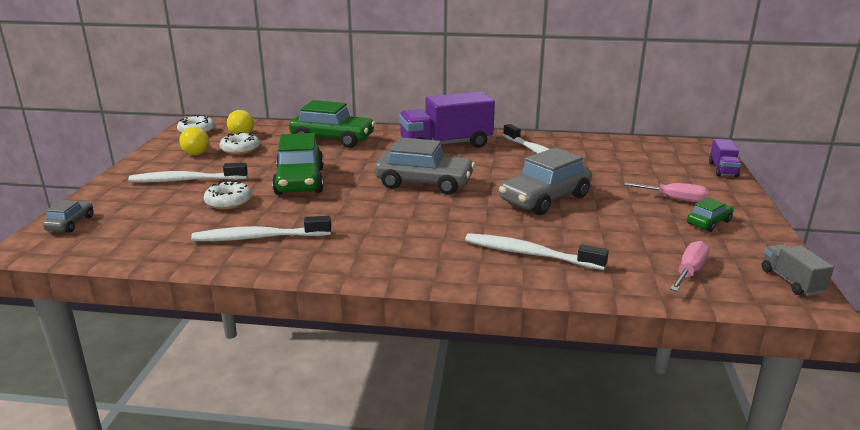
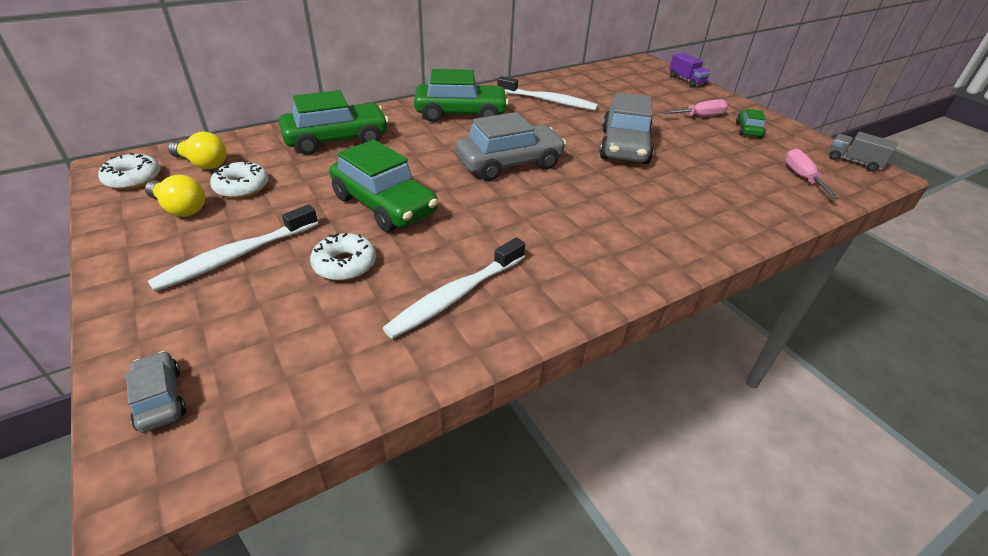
camera: 40 degrees left, 15 degrees up
purple truck [399,92,495,148] -> green car [414,69,509,122]
white toothbrush [465,233,609,270] -> none

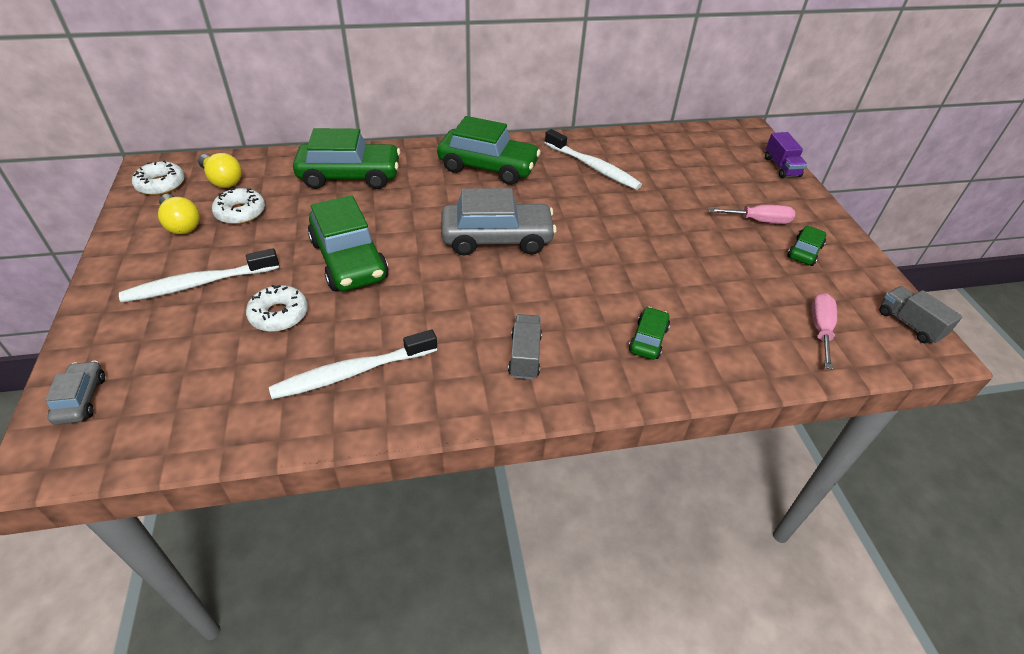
camera: 20 degrees right, 5 degrees up
grey car [599,92,654,164] -> none
none -> grey truck [508,314,542,379]
none -> green car [628,307,670,360]

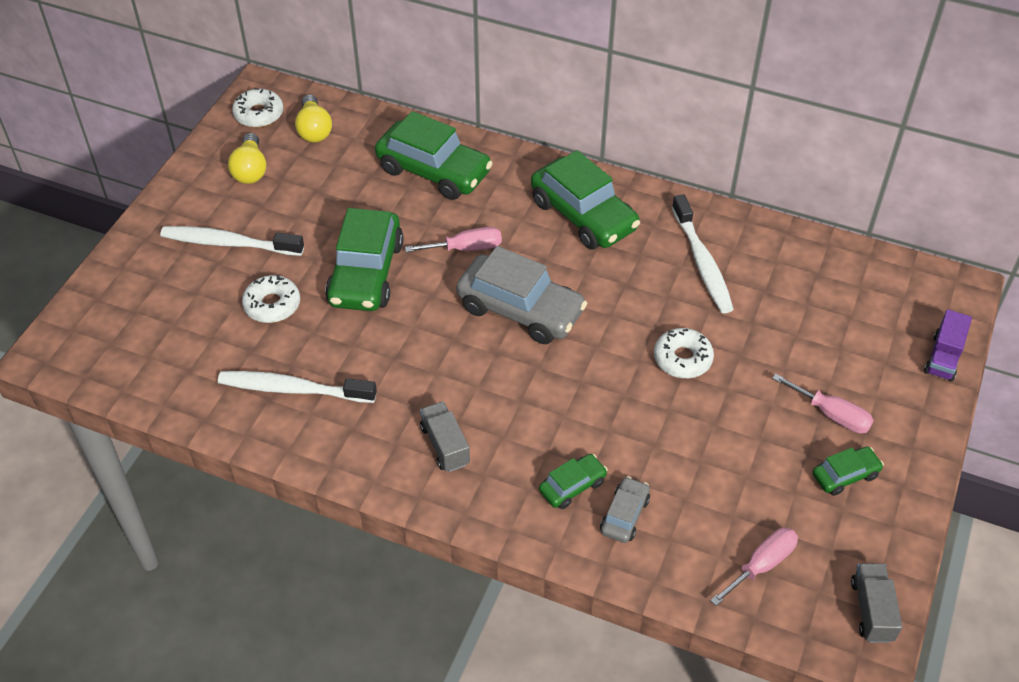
camera: 35 degrees right, 5 degrees up
grey car [45,361,105,425] -> grey car moved to [600,476,650,543]
white donut [212,188,265,224] -> white donut moved to [654,328,714,378]
grey truck [508,314,542,379] -> grey truck turned 60 degrees counterclockwise [420,402,470,472]
none -> pink screwdriver [405,227,502,252]

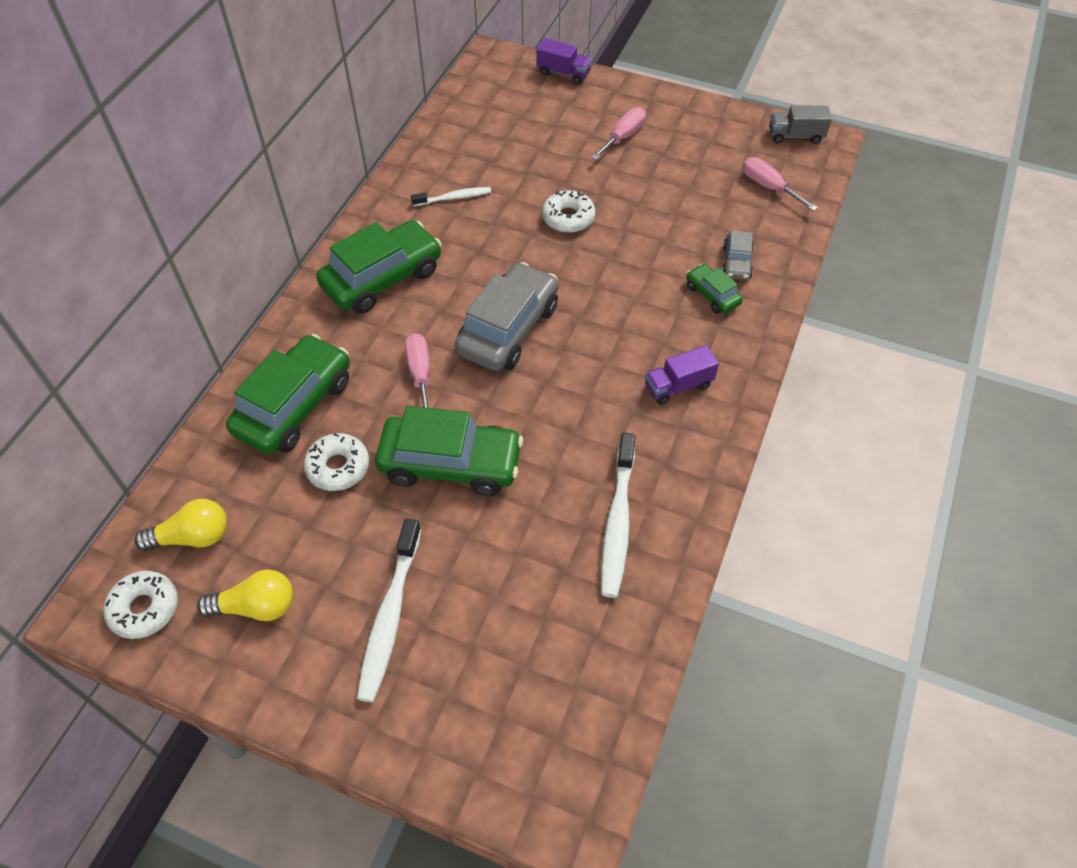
camera: 90 degrees left, 5 degrees up
white donut [242,275,300,323] -> white donut moved to [304,433,369,491]
grey truck [420,402,470,472] -> purple truck [645,345,719,405]
grey car [600,476,650,543] -> grey car turned 105 degrees counterclockwise [722,231,754,280]
white toothbrush [672,194,734,314] -> white toothbrush [411,187,491,206], size x0.58
green car [812,446,884,496] -> none

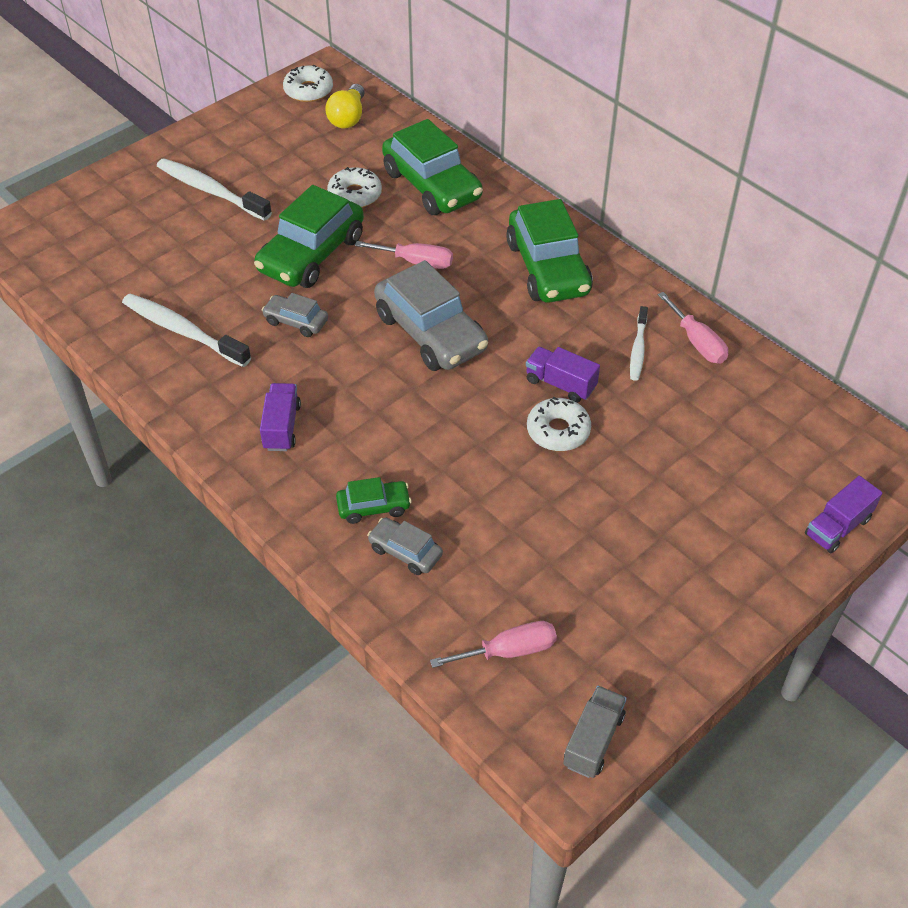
camera: 115 degrees right, 5 degrees down
yellow light bulb [197,570,293,621] -> none
pink screwdriver [591,107,646,160] -> pink screwdriver moved to [658,292,728,364]
none -> grey car [262,293,328,337]
none -> purple truck [526,347,600,403]

